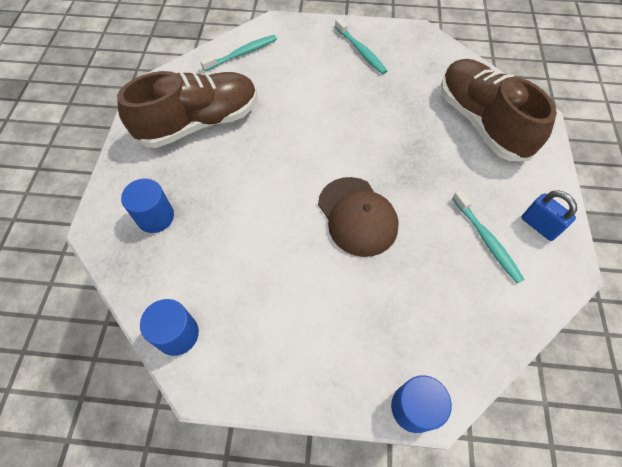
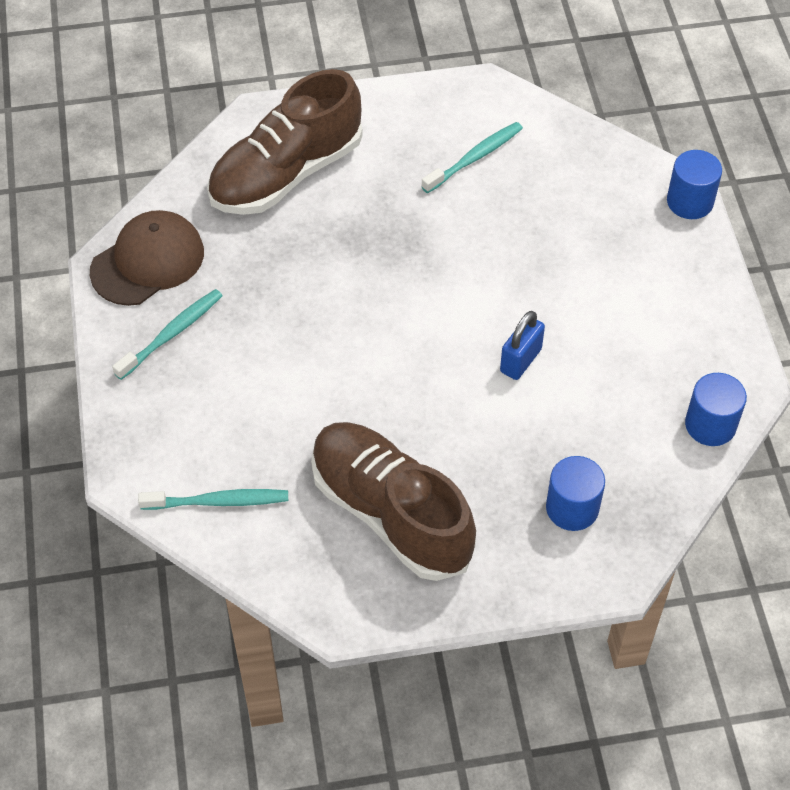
camera: 105 degrees left, 5 degrees down
turquoise toothbrush [200,35,277,71] -> turquoise toothbrush turned 135 degrees clockwise [138,489,288,510]
brown cap [318,177,399,257] -> brown cap moved to [90,210,204,306]
blue padlock [521,190,577,241] -> blue padlock moved to [500,311,545,380]

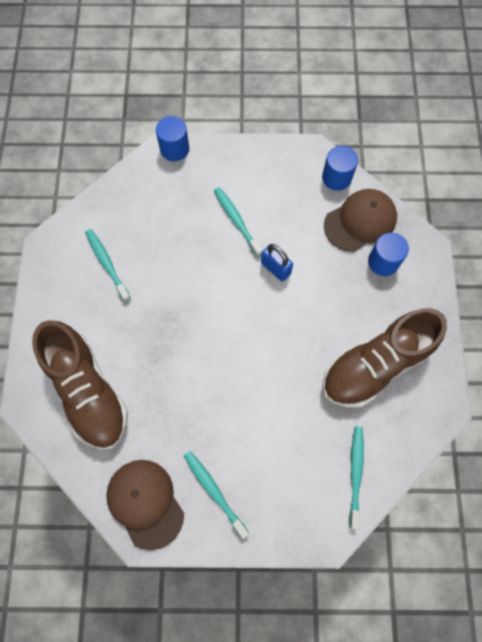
camera: 80 degrees left, 15 degrees up
none -> turquoise toothbrush [214,187,263,257]
none -> brown cap [324,189,397,252]

